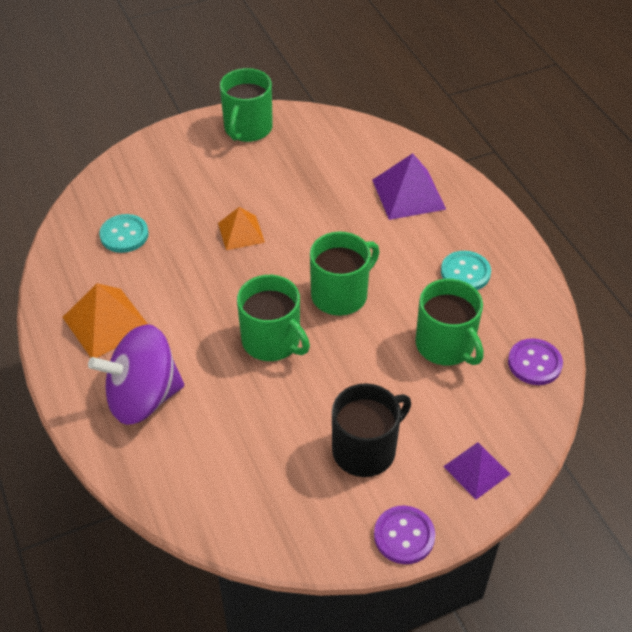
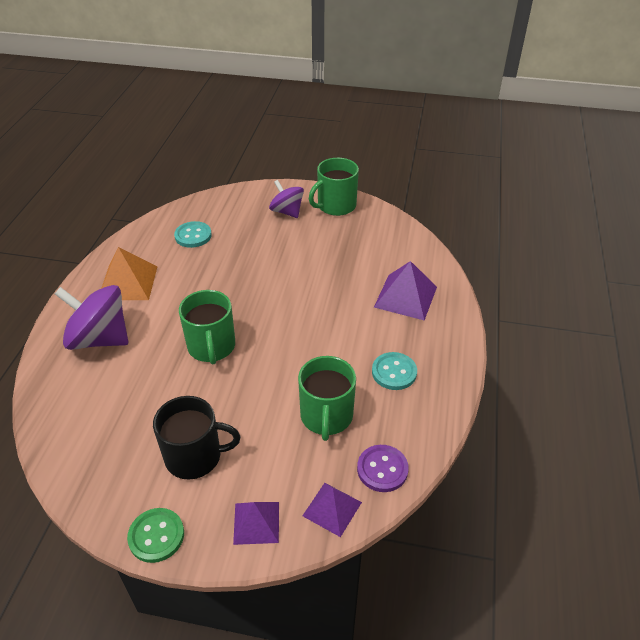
camera: 35 degrees right, 5 degrees down
orange pyramid [218,207,265,250] -> none
green mug [310,232,379,316] -> none
purple button [374,505,435,564] -> green button [127,508,184,563]
none -> purple spinning top [269,180,304,218]
none -> purple pyramid [302,483,362,537]

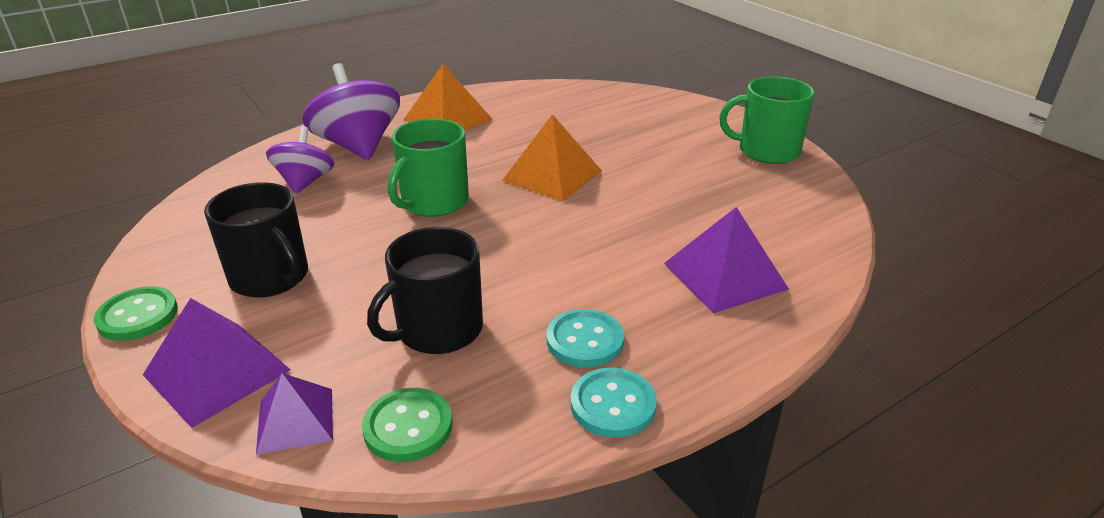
camera: 45 degrees right, 10 degrees down
turquoise button [174,221,212,248] -> turquoise button moved to [571,368,657,438]
purple pyramid [233,502,279,545] -> purple pyramid [143,298,291,428], size x1.56
purple spinning top [269,180,304,218] -> purple spinning top moved to [266,127,334,194]
green mug [298,356,356,441] -> black mug [367,227,483,354]
purple button [357,445,409,492] -> green button [362,388,453,462]
none -> orange pyramid [502,114,602,201]

